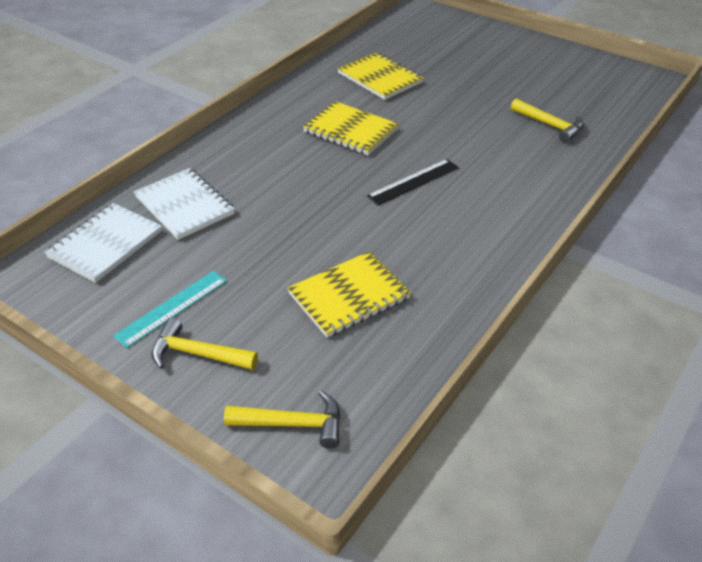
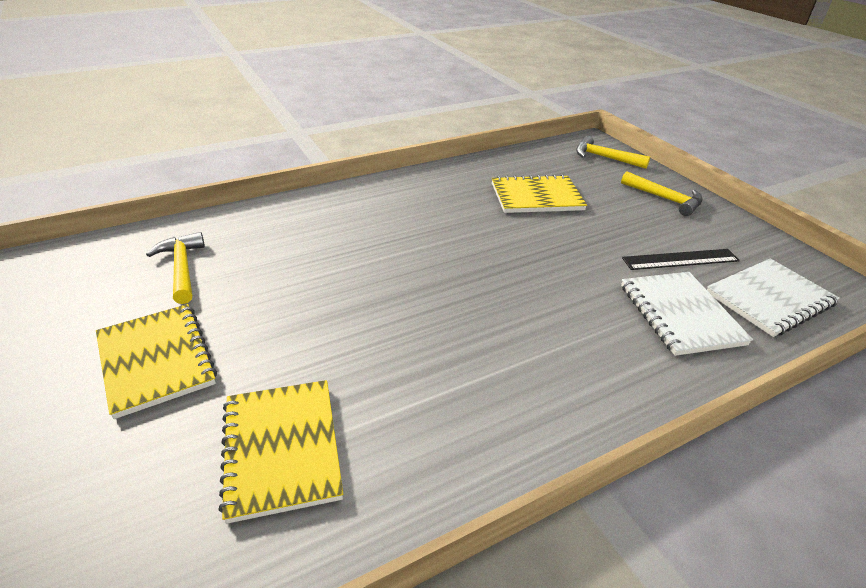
camera: 155 degrees left, 5 degrees down
turquoise ruler [113,271,227,348] -> none
yellow notebook [303,101,399,155] -> yellow notebook moved to [96,304,217,419]
black ruler [367,159,459,206] -> black ruler moved to [622,249,740,270]

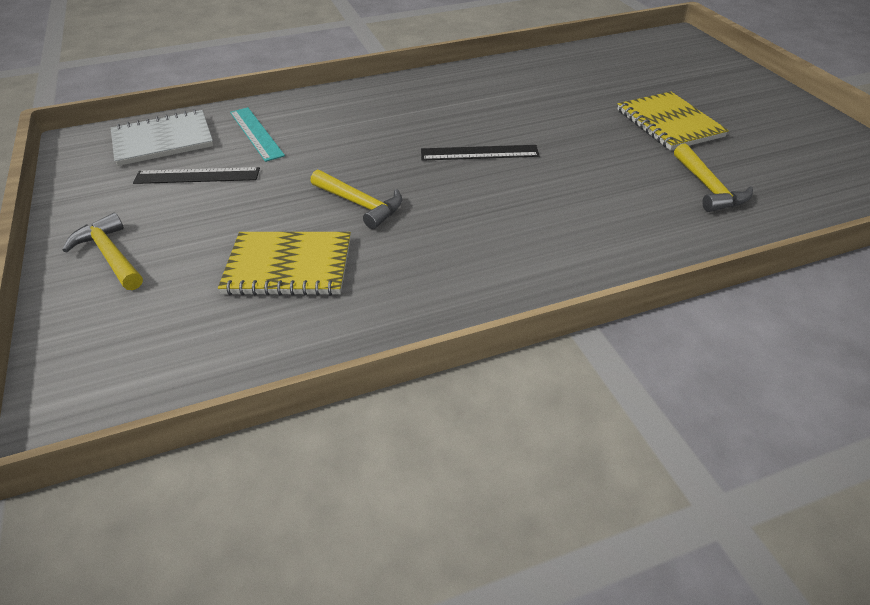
camera: 170 degrees left, 5 degrees up
yellow notebook [218,380,343,524] -> none
yellow hammer [576,136,650,169] -> yellow hammer moved to [310,170,402,229]
white notebook [621,272,753,356] -> turquoise ruler [230,107,285,162]
none -> black ruler [421,145,540,161]

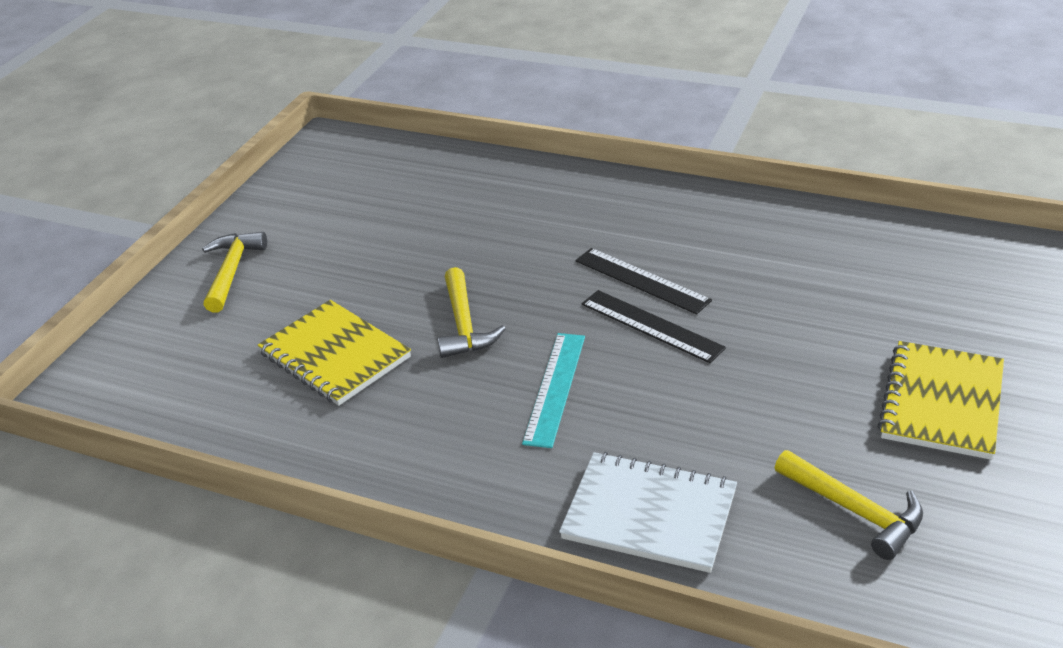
camera: 45 degrees right, 5 degrees down
white notebook [111,109,214,166] -> white notebook moved to [559,452,737,573]
black ruler [133,167,260,184] -> black ruler moved to [575,248,712,314]
turquoise ruler [230,107,285,162] -> turquoise ruler moved to [522,333,585,448]
yellow hammer [674,143,753,212] -> yellow hammer turned 75 degrees counterclockwise [775,450,923,560]

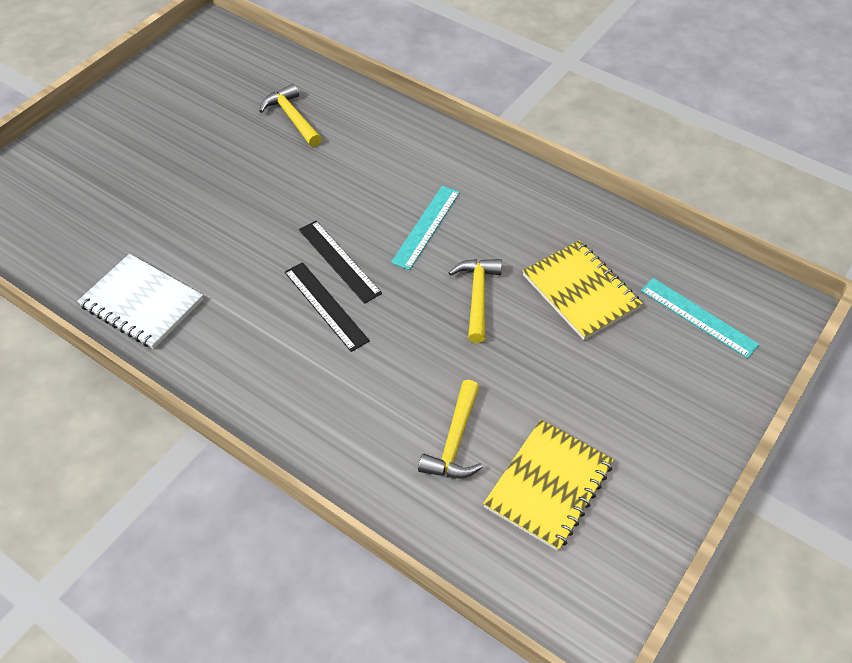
camera: 170 degrees left, 15 degrees up
yellow hammer [202,232,267,312] -> yellow hammer moved to [418,380,483,478]
white notebook [559,452,737,573] -> white notebook moved to [77,254,203,349]
yellow notebook [878,341,1004,460] -> yellow notebook moved to [483,420,614,551]
none -> turquoise ruler [641,278,760,359]

